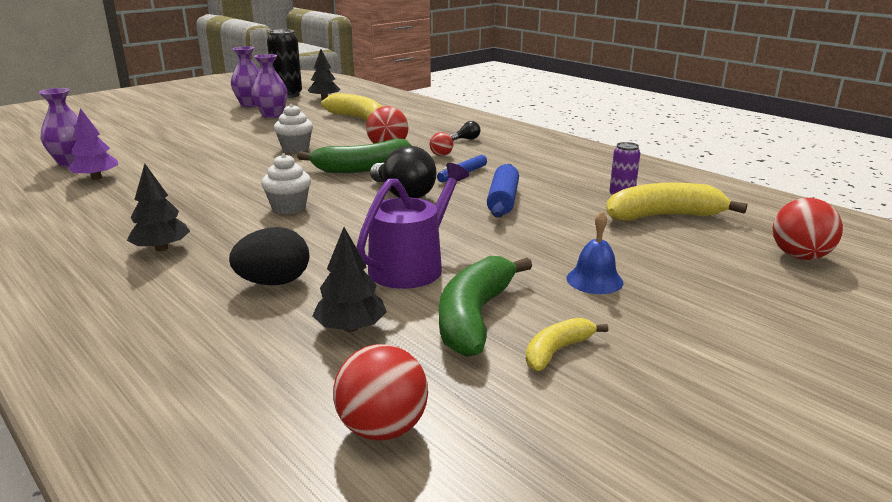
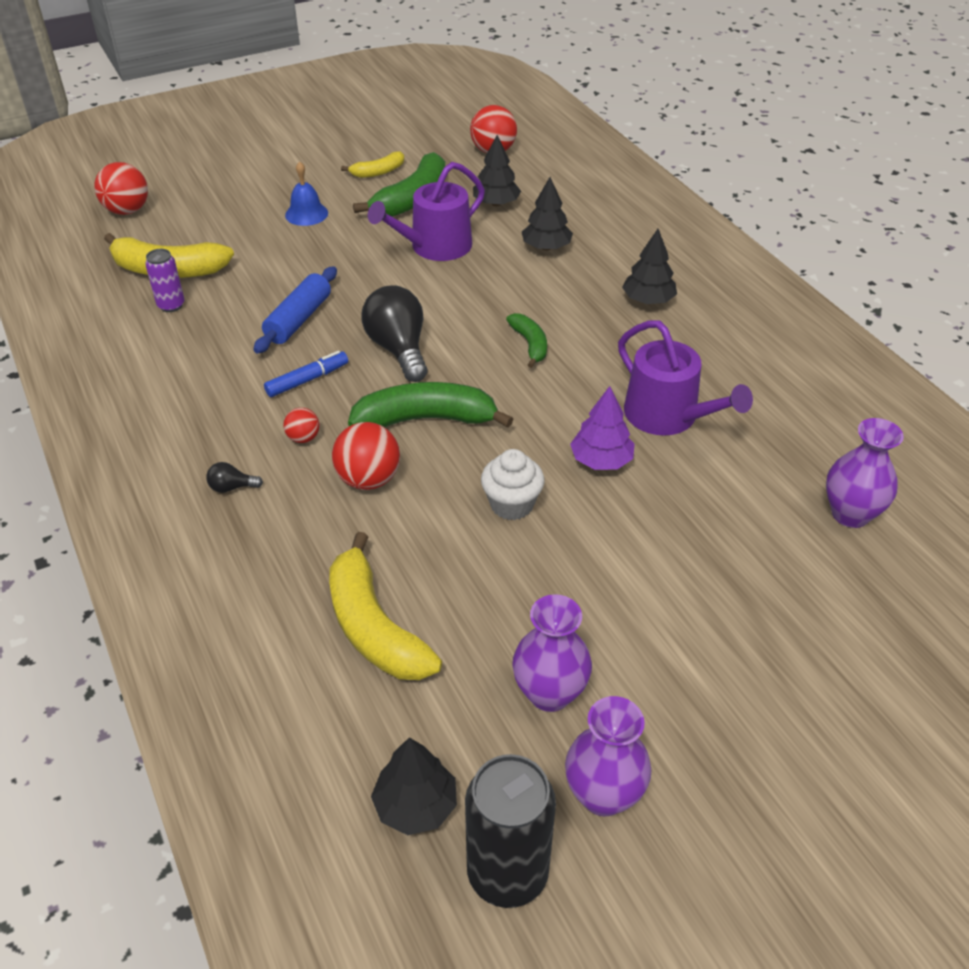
camera: 165 degrees left, 20 degrees up
purple tree [68,108,118,180] -> purple tree moved to [570,386,635,470]
black egg [229,227,309,285] -> black tree [522,177,573,250]
white cupcake [261,154,311,214] -> green banana [506,313,547,368]
none -> purple watering can [618,320,753,436]

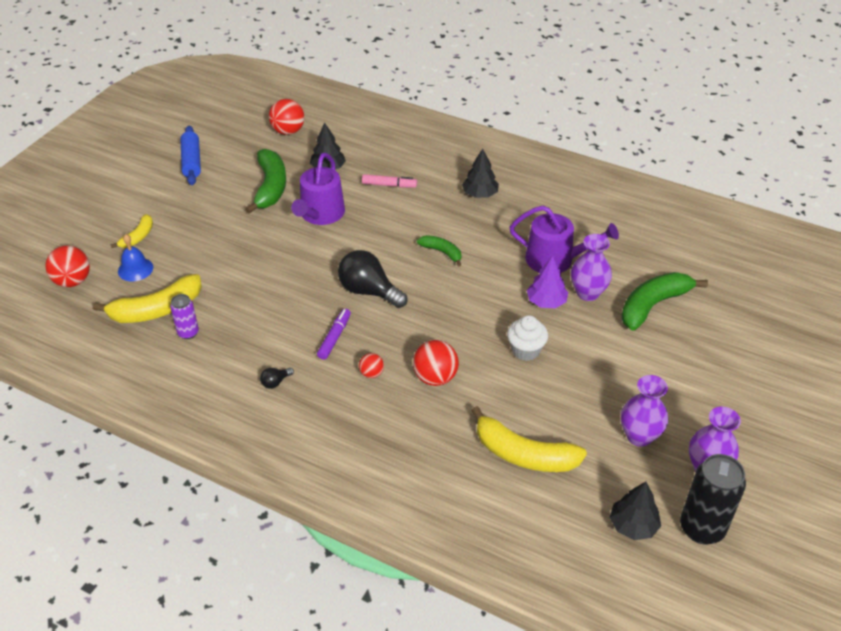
camera: 35 degrees left, 0 degrees up
black light bulb [206,462,263,493] -> black light bulb moved to [260,367,294,389]
blue rolling pin [253,266,337,354] -> blue rolling pin moved to [180,126,201,185]
blue marker [264,351,348,397] -> purple marker [317,309,351,360]
blue bell [285,161,328,226] -> blue bell moved to [118,234,153,282]
yellow banana [341,151,404,178] -> yellow banana moved to [110,214,153,248]
green banana [348,382,513,428] -> green banana moved to [621,272,708,331]
black tree [522,177,573,250] -> pink marker [362,174,417,188]
purple vase [826,418,904,528] -> purple vase moved to [571,234,612,301]

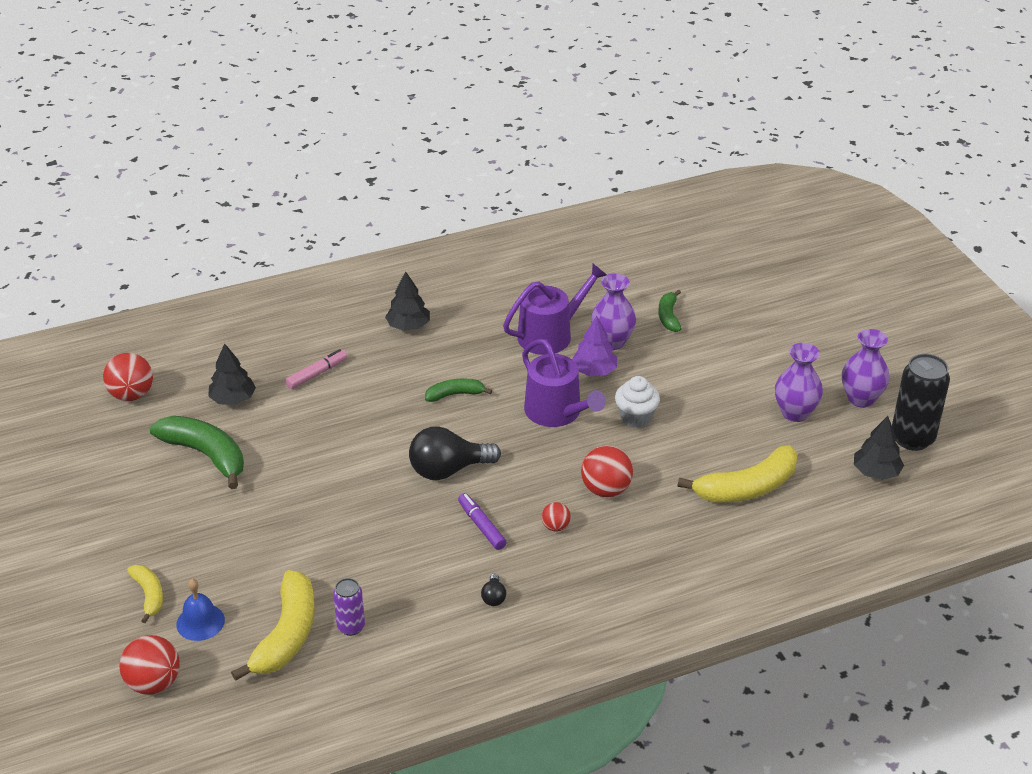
camera: 50 degrees left, 5 degrees down
blue rolling pin [180,126,201,185] -> none
purple watering can [291,153,345,225] -> purple watering can moved to [522,339,606,427]
green banana [621,272,708,331] -> green banana [658,289,682,332], size x0.55

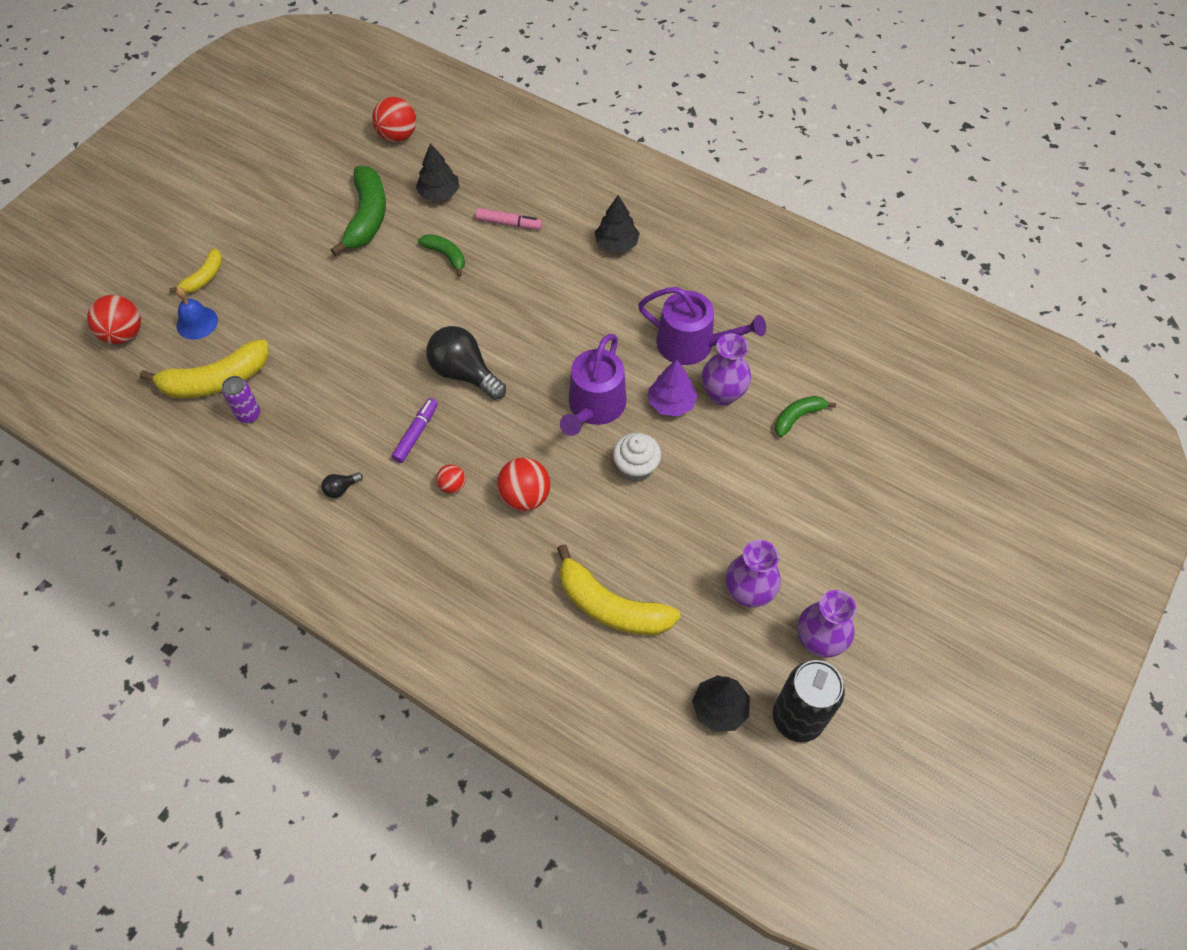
camera: 55 degrees right, 20 degrees up
green banana [425,378,492,402] -> green banana moved to [418,234,465,277]

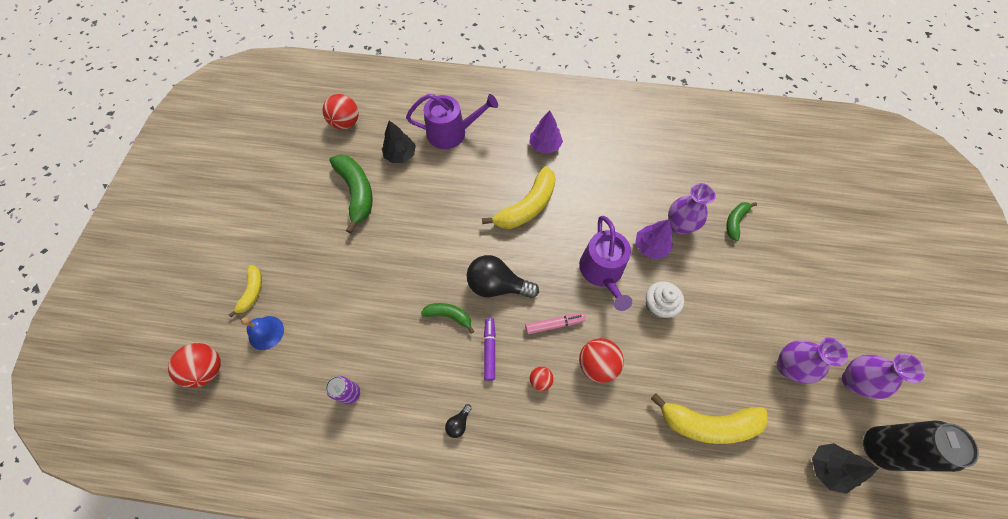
camera: 25 degrees left, 5 degrees up
yellow banana [140,339,269,398] -> yellow banana moved to [482,166,556,229]
green banana [418,234,465,277] -> green banana moved to [421,303,474,333]
pink marker [476,208,542,230] -> pink marker moved to [525,313,585,334]
black tree [595,195,640,253] -> purple tree [529,110,563,154]
purple watering can [638,287,766,365] -> purple watering can moved to [406,94,498,149]

